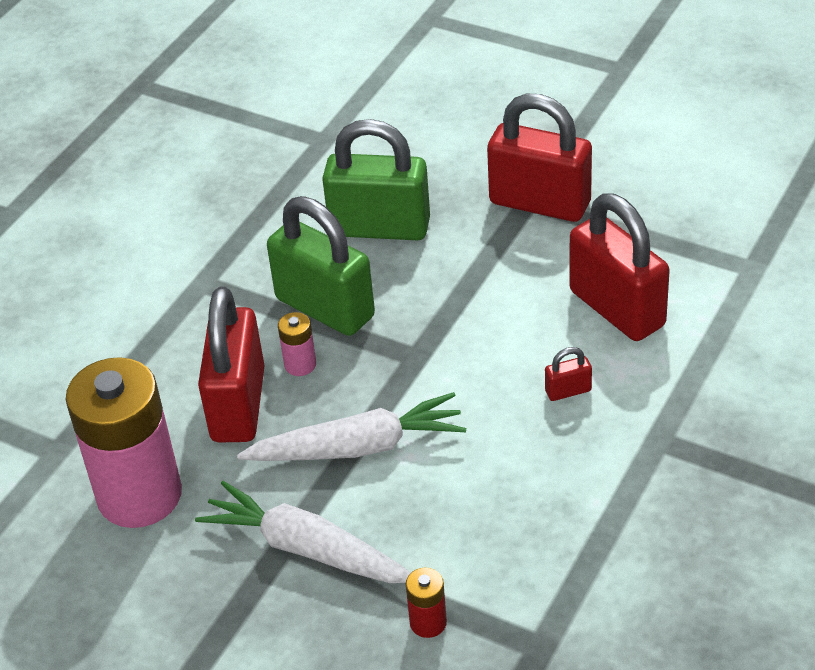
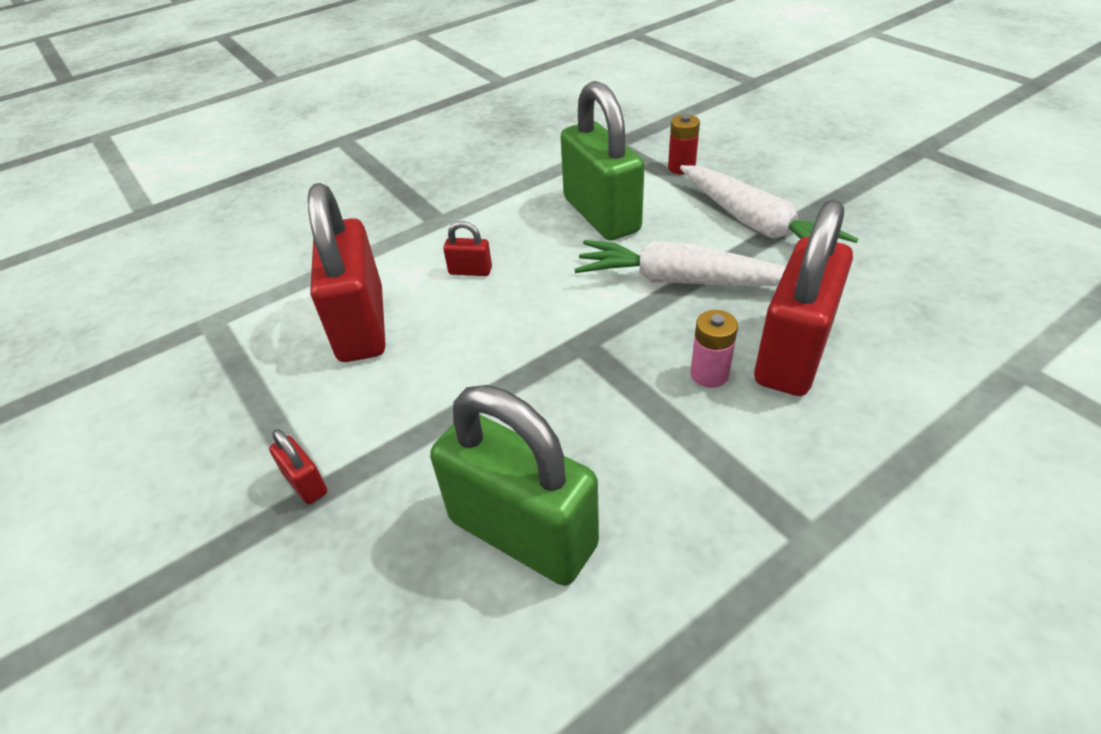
camera: 155 degrees left, 0 degrees up
pink battery [65,357,182,528] -> none
green padlock [267,196,375,336] -> green padlock moved to [561,81,645,241]
red padlock [487,94,592,222] -> red padlock [269,429,327,504], size x0.41

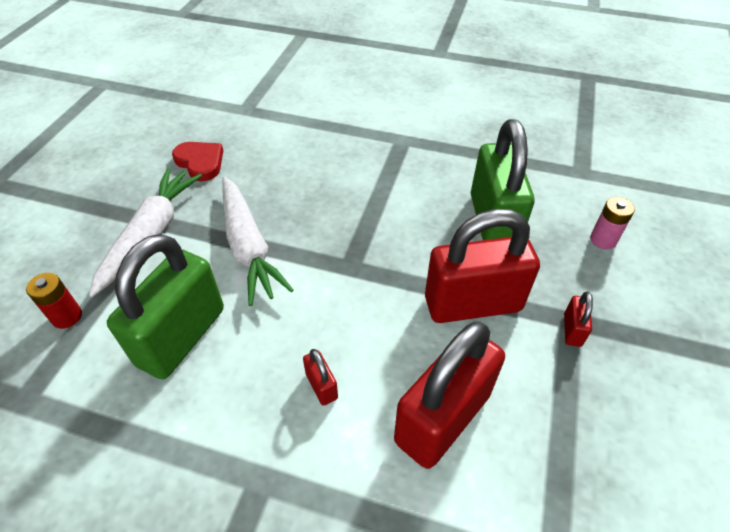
camera: 130 degrees left, 5 degrees up
pink battery [690,310,738,388] -> pink battery moved to [590,197,635,250]
red padlock [754,200,853,396] -> red padlock moved to [425,209,540,323]
none -> red heart [172,142,223,181]

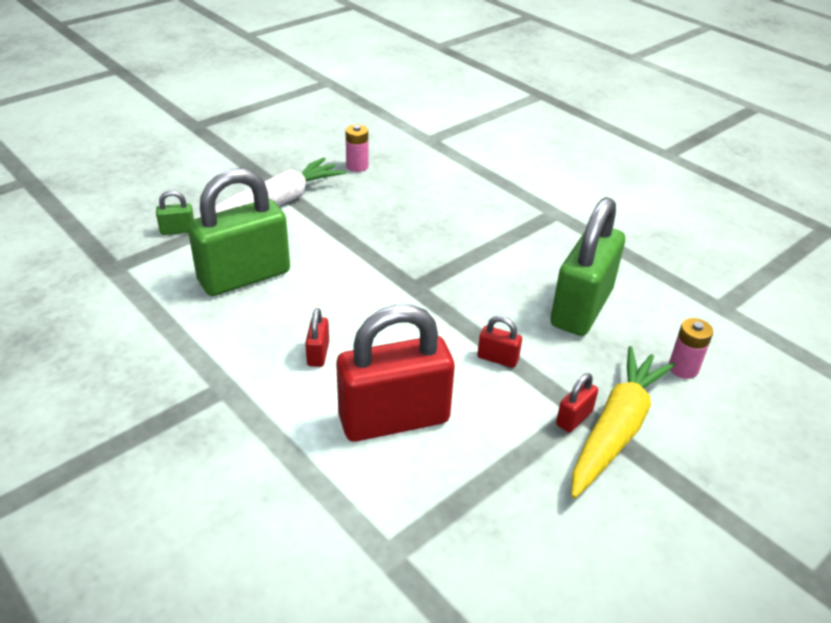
camera: 30 degrees right, 10 degrees down
red battery [26,273,82,329] -> green padlock [156,190,194,235]
red heart [172,142,223,181] -> pink battery [346,125,369,172]
white carrot [222,177,294,306] -> none
red padlock [425,209,540,323] -> red padlock [477,316,522,368], size x0.41
none -> yellow carrot [571,346,675,499]

